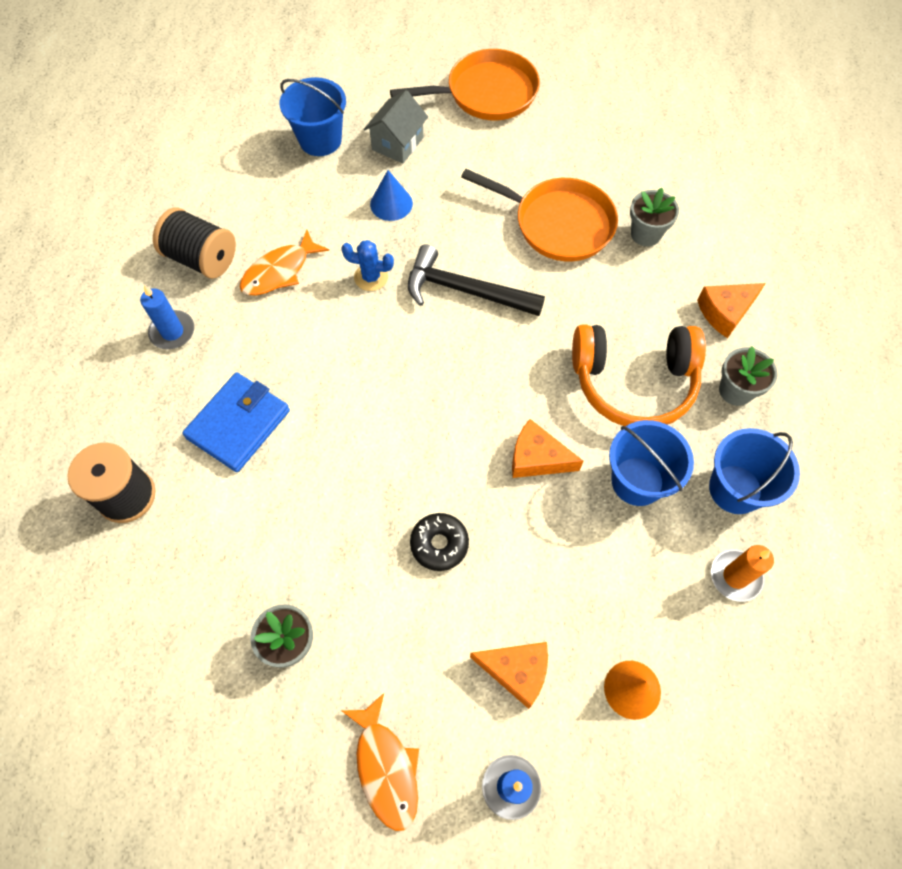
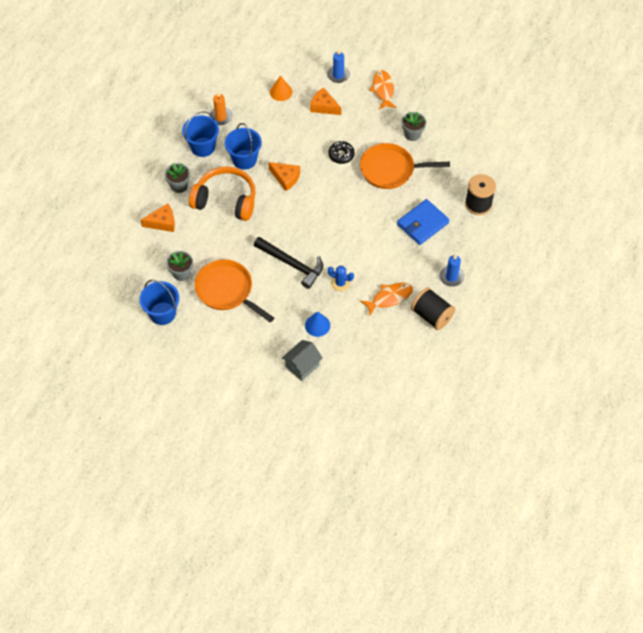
camera: 165 degrees left, 5 degrees down
blue bucket [280,77,346,156] -> blue bucket moved to [139,280,179,325]
orange pan [390,49,540,120] -> orange pan moved to [360,143,450,189]

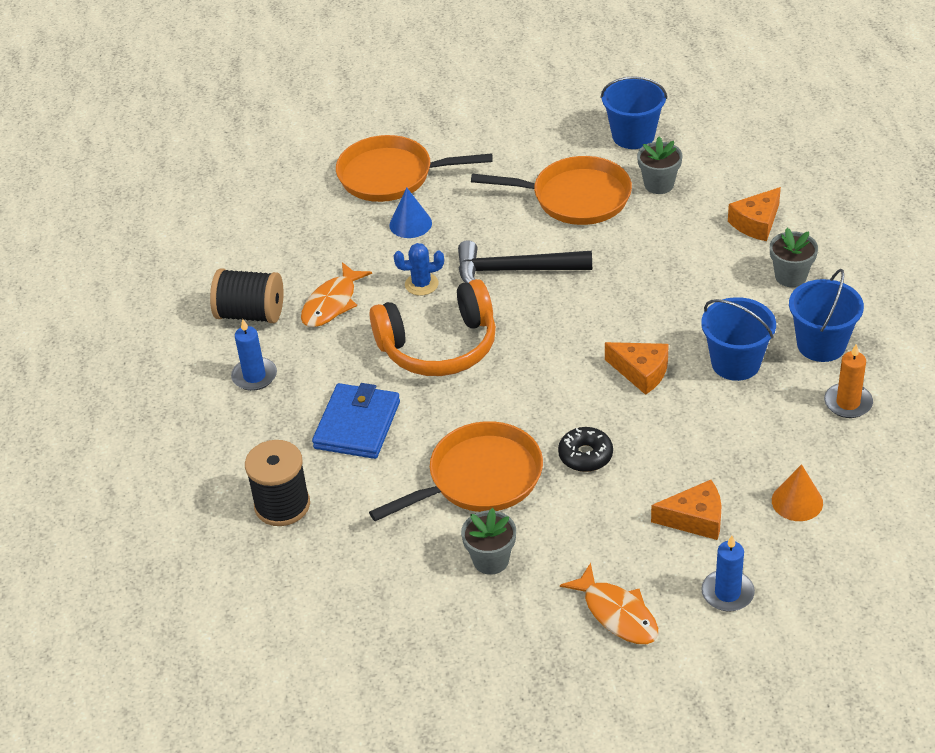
camera: 150 degrees right, 15 degrees down
orange headphones [189,166,256,221] -> orange headphones moved to [369,279,496,376]
orange cheese [268,162,300,191] -> orange cheese turned 150 degrees counterclockwise [605,342,669,395]
grey house [282,340,323,381] -> orange pan [336,135,493,202]

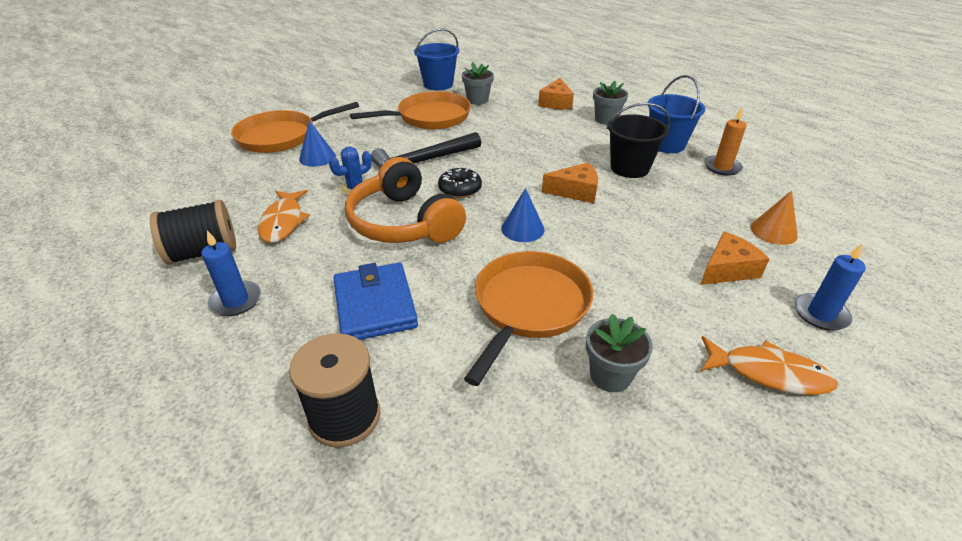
camera: 35 degrees left, 5 degrees down
orange headphones [369,279,496,376] -> orange headphones turned 105 degrees clockwise [345,157,466,243]
black donut [558,427,613,472] -> black donut moved to [438,168,482,198]
blue bucket [701,297,776,381] -> black bucket [607,103,671,178]
none -> blue cone [501,188,545,242]

